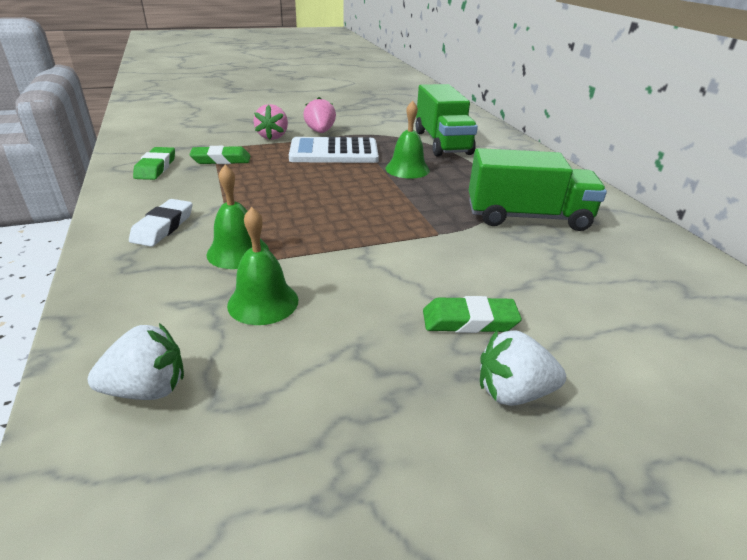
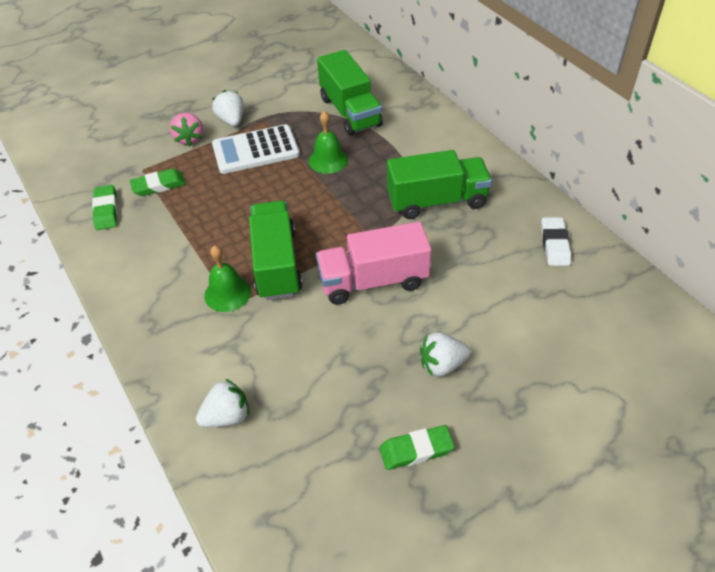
camera: 10 degrees left, 15 degrees up
white eraser [129,199,192,247] -> white eraser moved to [541,217,571,266]
green bell [227,207,298,325] -> none
pink strawberry [303,97,336,133] -> white strawberry [212,90,244,126]
green eraser [423,296,522,333] -> green eraser moved to [380,425,454,470]
none -> green truck [249,201,302,300]
none -> pink truck [316,222,432,305]

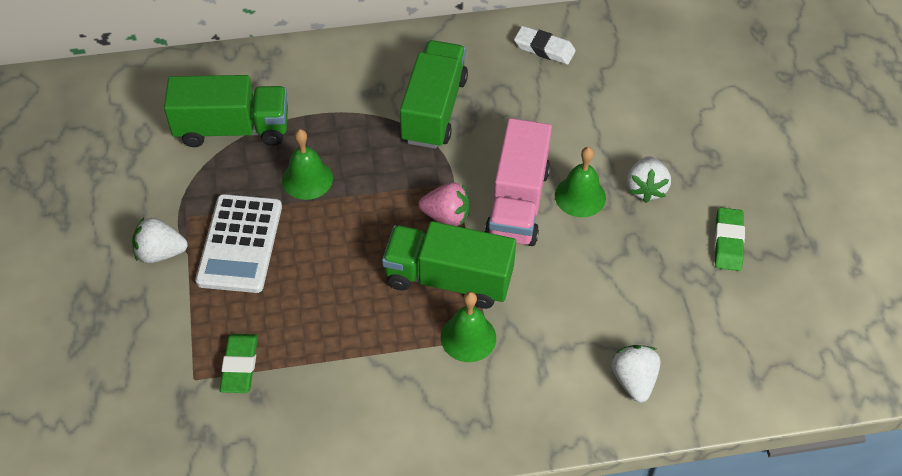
camera: 70 degrees left, 5 degrees up
green eraser [92,185,117,230] -> none
pink strawberry [170,113,203,146] -> pink strawberry moved to [418,182,470,226]
none -> green bell [555,147,606,217]

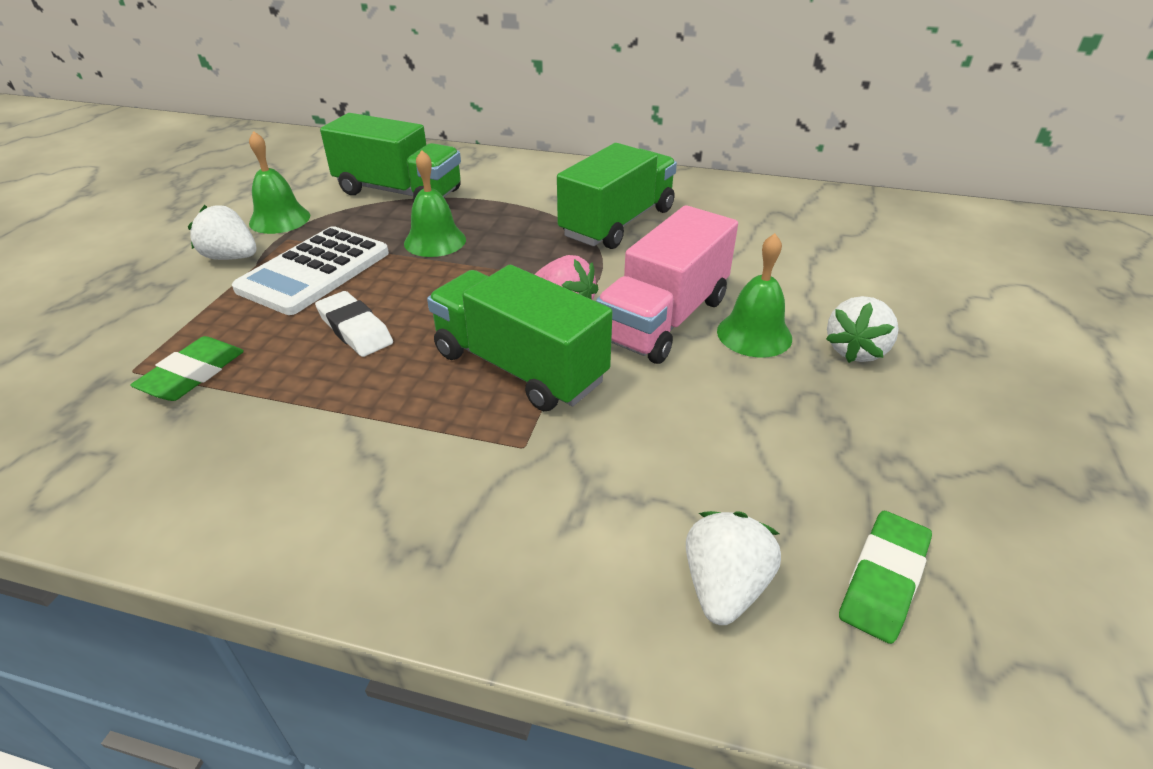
camera: 25 degrees right, 15 degrees down
green bell [441,292,496,362] -> green bell moved to [249,131,310,234]
white eraser [514,26,576,65] -> white eraser moved to [315,291,393,357]
green eraser [714,207,745,271] -> green eraser moved to [839,511,932,644]

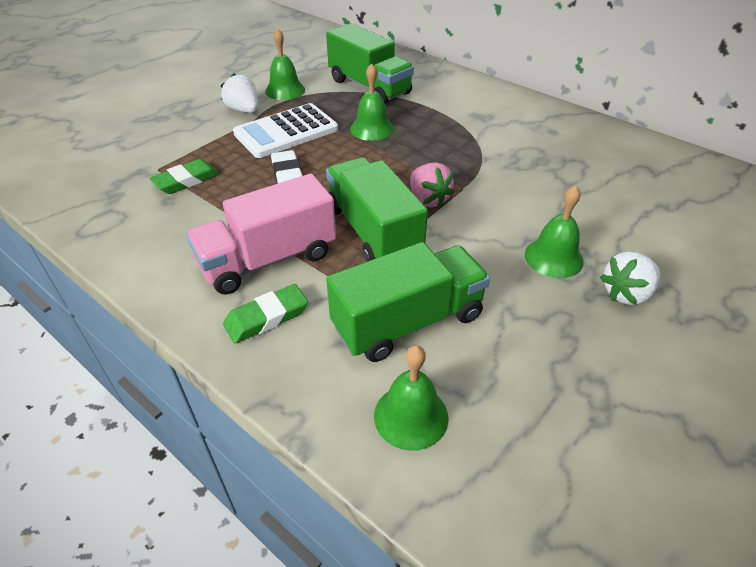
camera: 25 degrees right, 5 degrees up
green truck [557,143,677,249] -> green truck moved to [326,242,490,362]
pink truck [596,205,738,364] -> pink truck moved to [186,174,336,294]
white strawberry [686,511,781,625] -> green bell [374,345,449,451]
green eraser [839,511,932,644] -> green eraser moved to [223,284,308,343]

